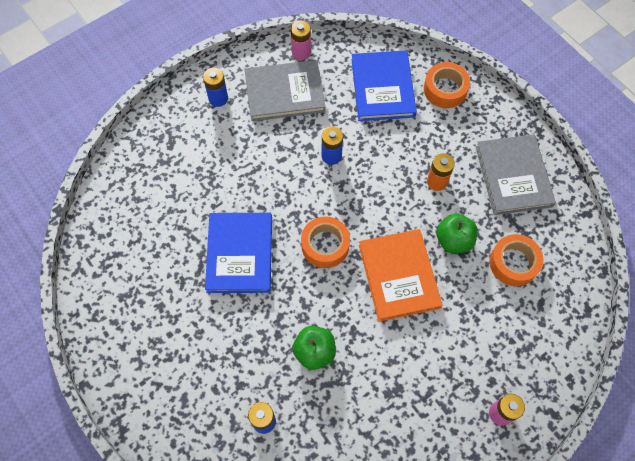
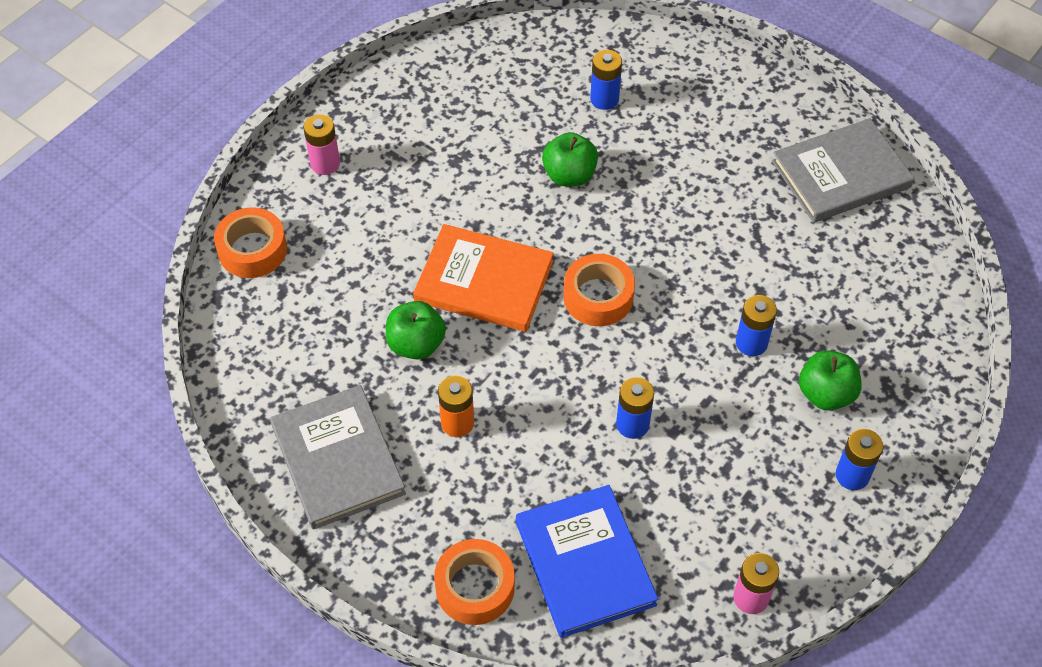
camera: 165 degrees right, 10 degrees down
blue book [205,213,272,293] -> none
grey book [245,60,326,121] -> grey book moved to [772,118,914,223]
orange book [359,229,443,322] -> orange book turned 45 degrees counterclockwise [413,224,554,332]
orange tape [489,234,543,286] -> orange tape moved to [214,207,287,278]
none -> blue battery [736,295,777,356]
none -> green apple [799,350,862,411]

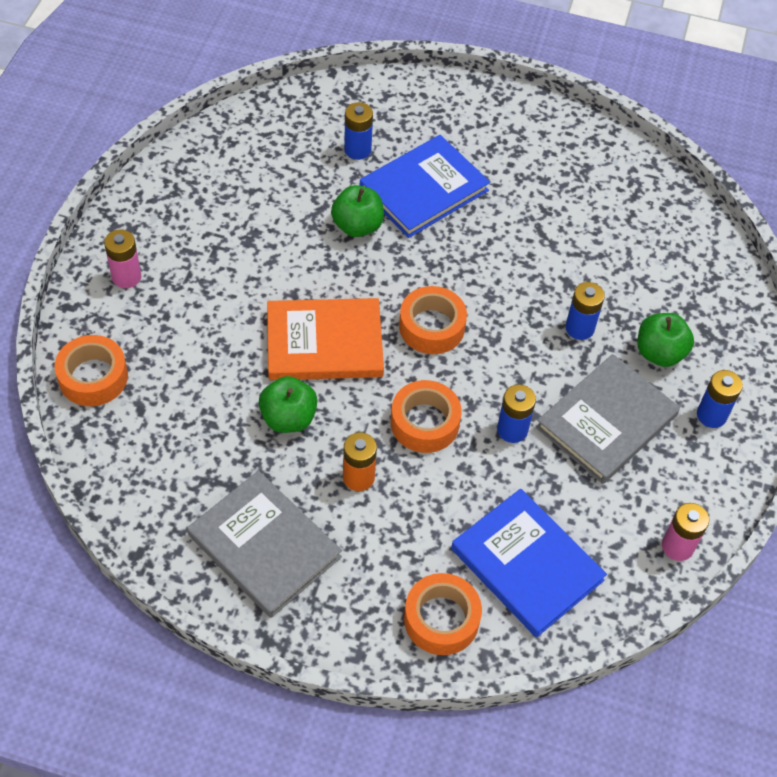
camera: 25 degrees left, 0 degrees up
grey book [772,118,914,223] -> grey book moved to [536,354,680,484]
none -> blue book [360,135,490,238]
none -> orange tape [391,380,462,453]

